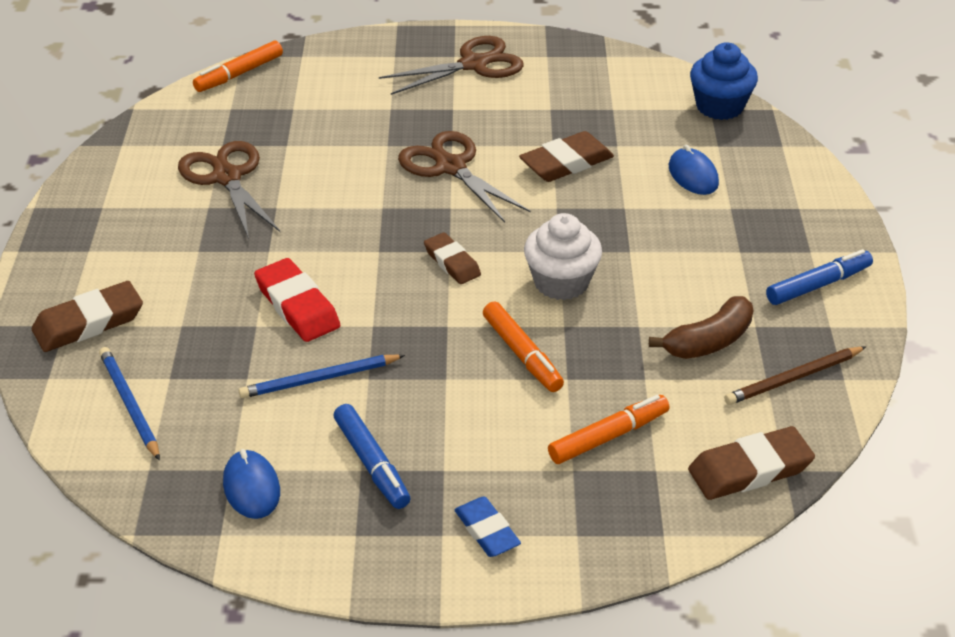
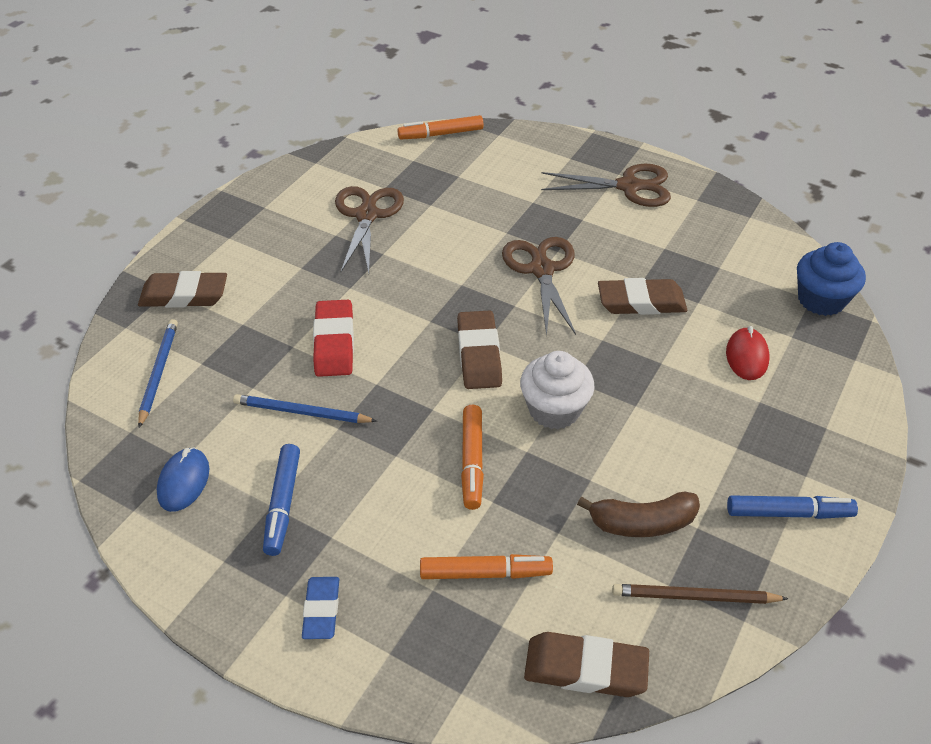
camera: 30 degrees right, 5 degrees up
brown eraser [424,232,481,284] -> brown eraser [457,310,502,389], size x1.52
blue mouse [669,145,719,195] -> red mouse [726,326,769,380]

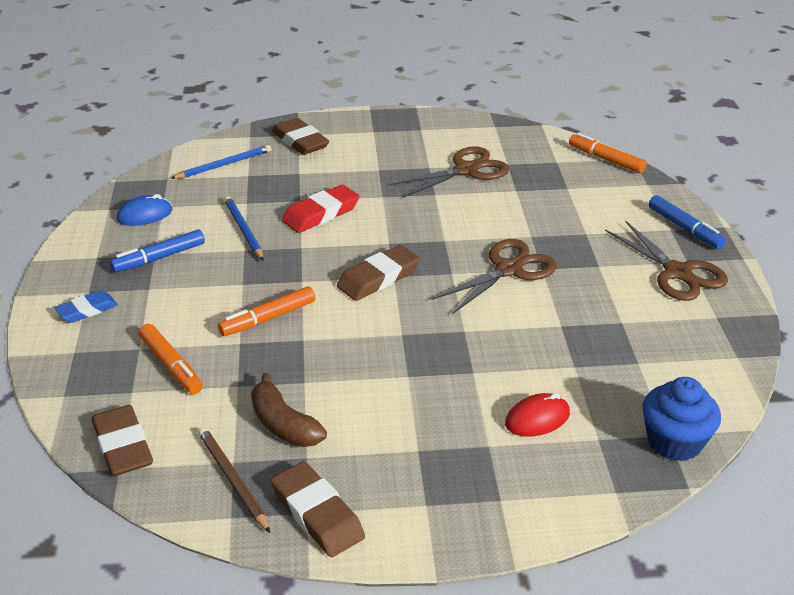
camera: 55 degrees right, 10 degrees down
white cupcake [520,351,594,429] -> none
brown eraser [598,278,687,315] -> brown eraser moved to [271,462,365,557]
blue marker [727,495,858,519] -> blue marker moved to [649,195,726,249]

